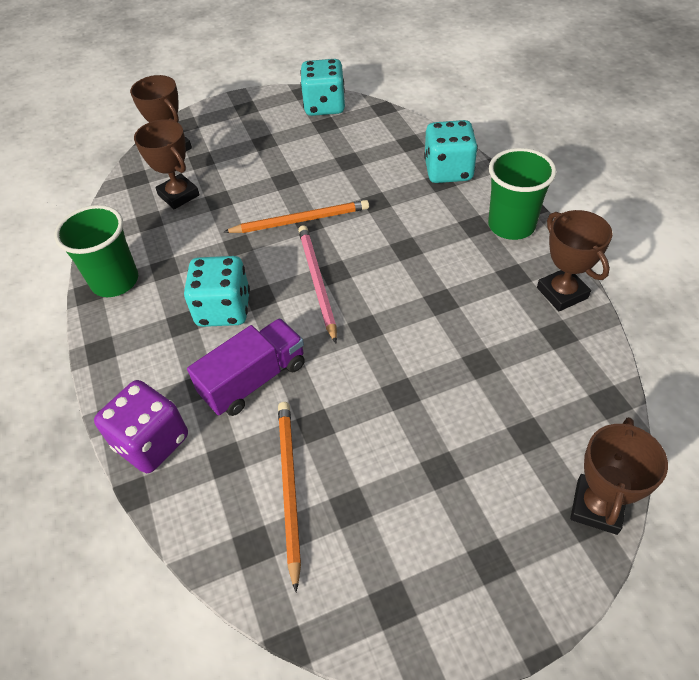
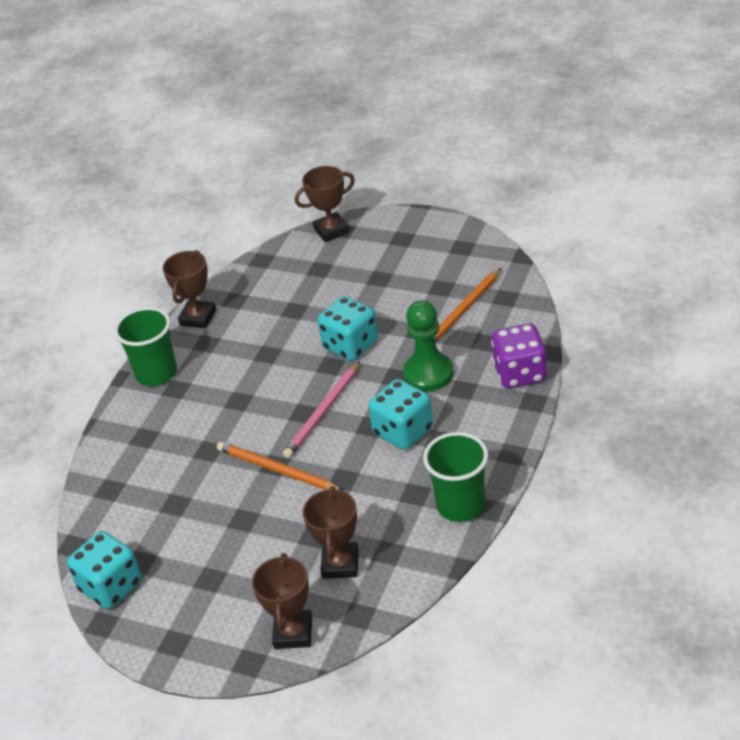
camera: 135 degrees left, 10 degrees down
purple truck [187,318,305,416] -> green pawn [403,300,454,392]
turquoise dice [424,120,478,183] -> turquoise dice moved to [318,296,378,361]

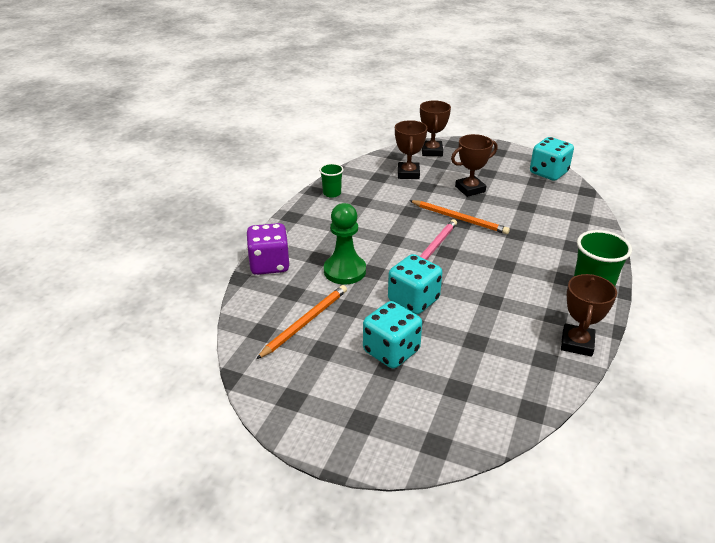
camera: 175 degrees right, 5 degrees down
brown trophy [295,166,355,242] -> brown trophy moved to [451,134,497,197]
turquoise dice [368,379,433,450] -> turquoise dice moved to [363,301,422,369]
green cup [423,432,488,522] -> green cup [319,163,344,198], size x0.58

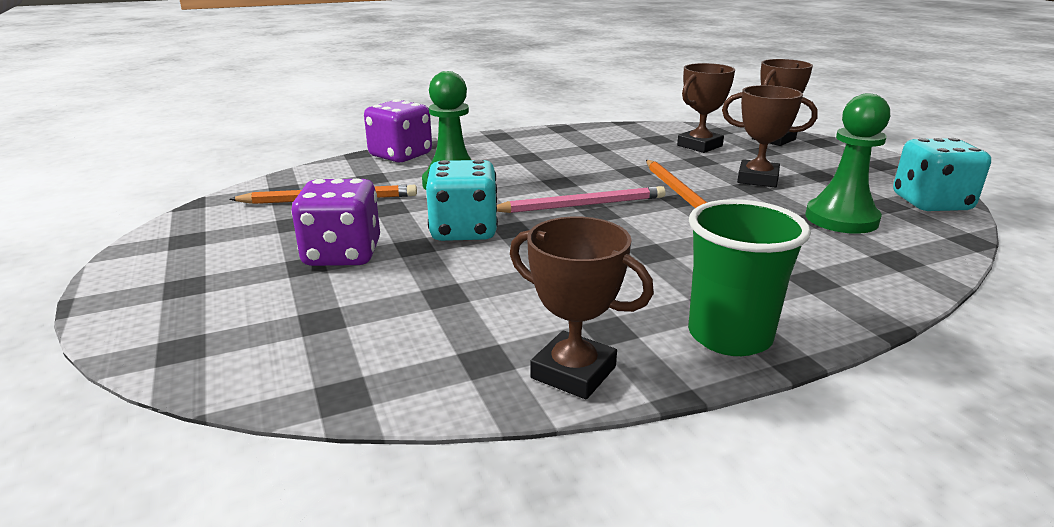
camera: 45 degrees right, 10 degrees down
green cup [319,163,344,198] -> none
turquoise dice [363,301,422,369] -> purple dice [291,178,380,266]
brown trophy [561,274,617,357] -> brown trophy turned 60 degrees clockwise [510,217,654,399]
none -> green pawn [805,93,890,234]

